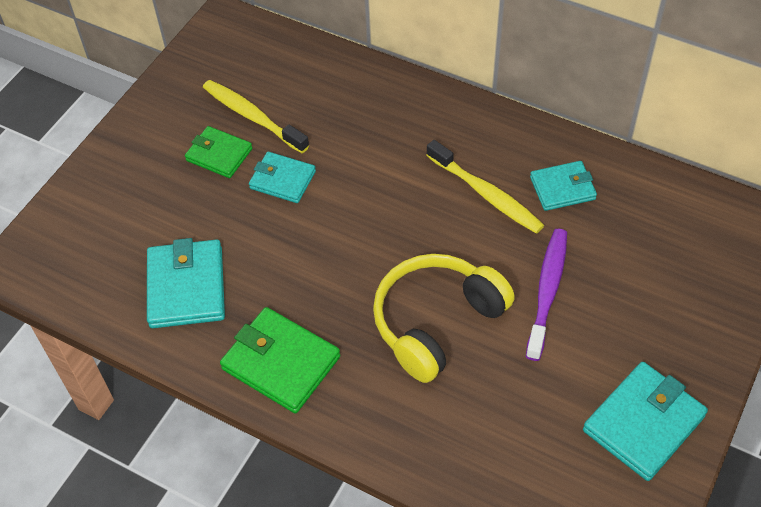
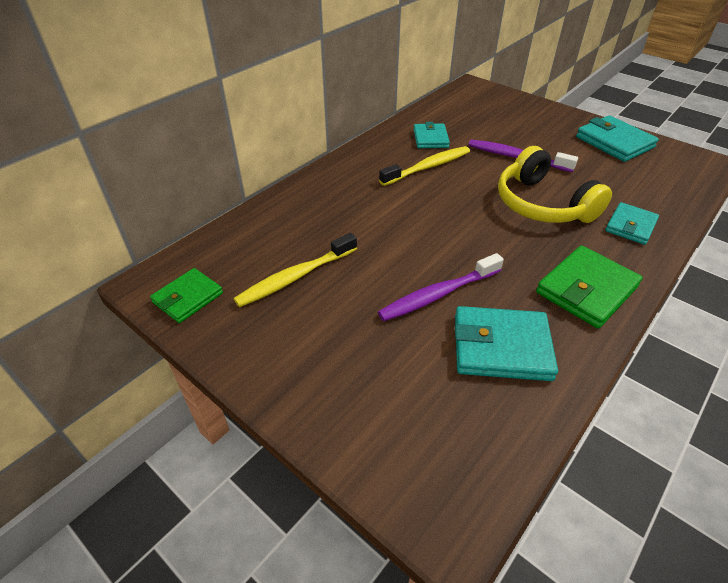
camera: 80 degrees left, 10 degrees down
green wallet [185,126,252,178] -> green wallet moved to [150,268,223,323]
turquoise wallet [249,152,316,203] -> turquoise wallet moved to [605,202,659,245]
none -> purple toothbrush [378,253,504,321]

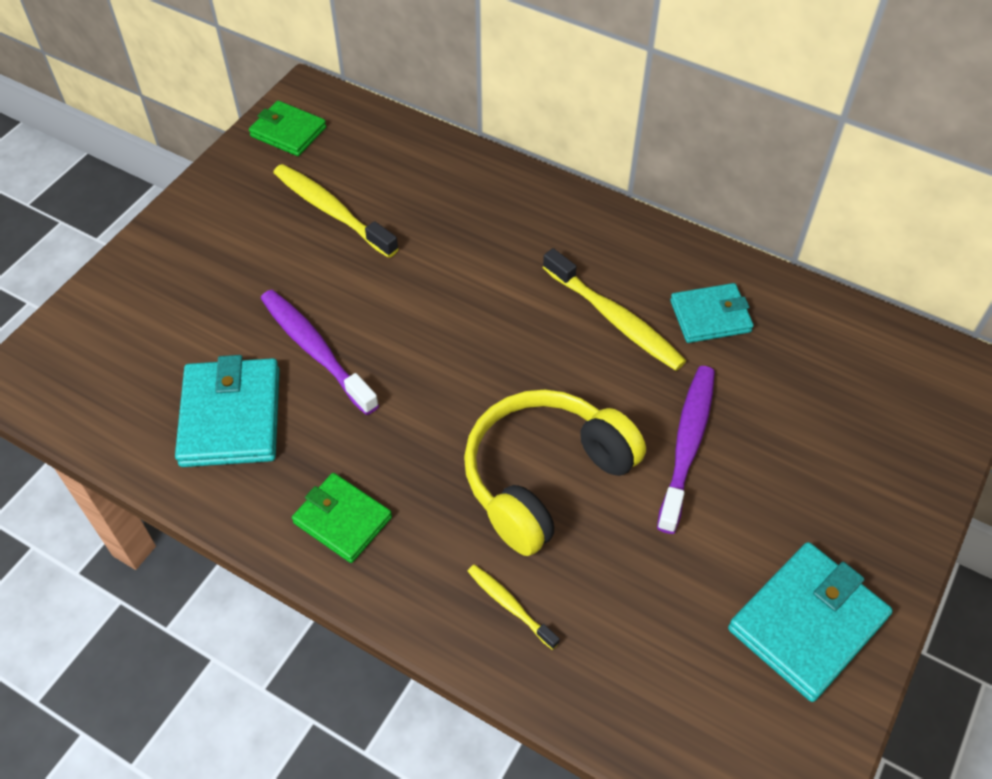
camera: 80 degrees right, 10 degrees up
green wallet [536,245,643,328] -> green wallet [292,473,392,563], size x0.65
turquoise wallet [605,202,659,245] -> yellow toothbrush [467,565,560,650]

